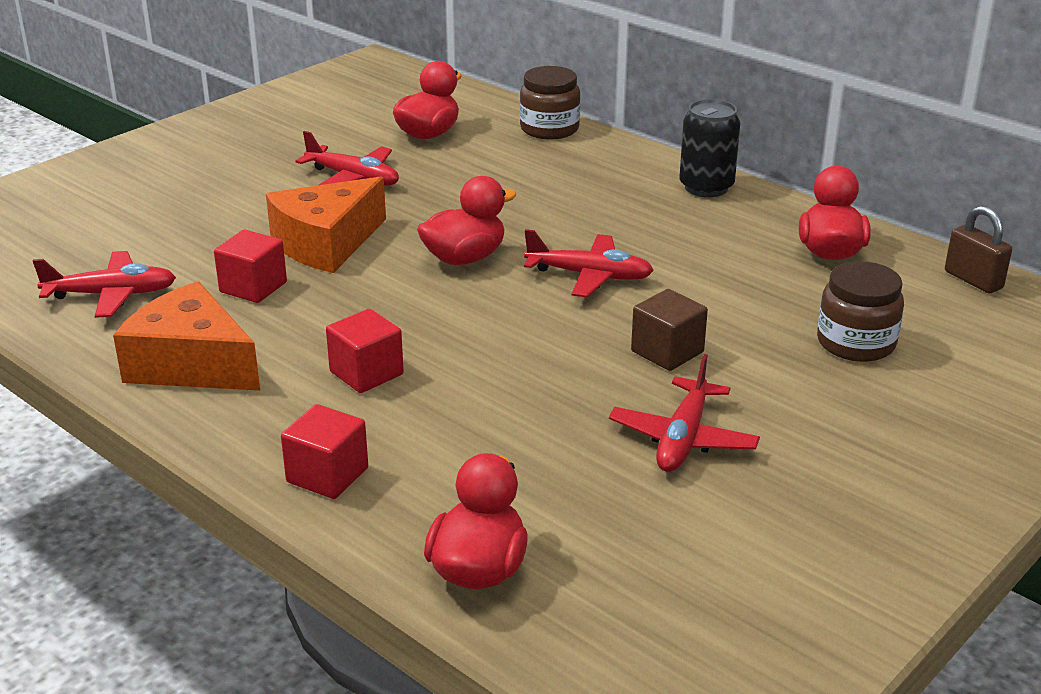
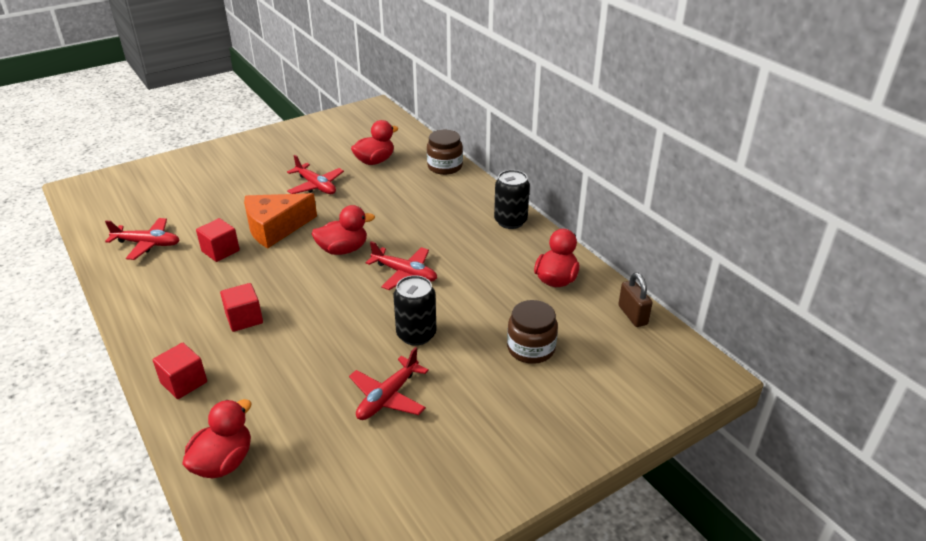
camera: 15 degrees right, 5 degrees up
orange cheese [113,281,260,391] -> none
brown cube [631,289,708,371] -> black can [393,275,437,346]

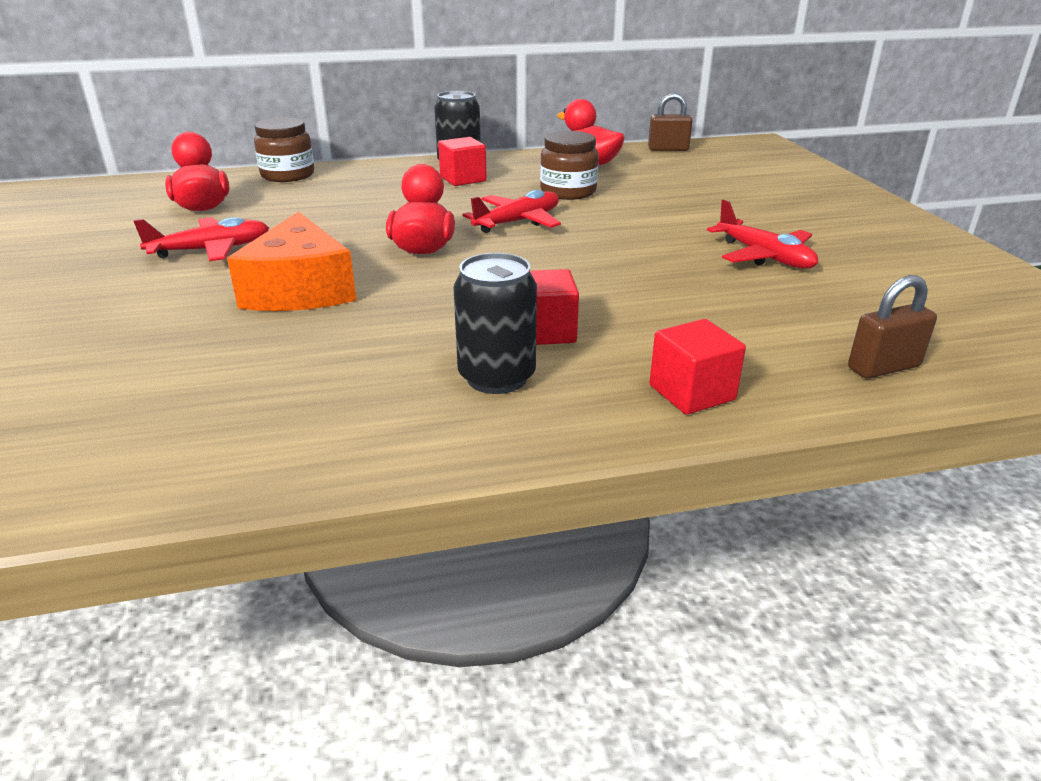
camera: 70 degrees left, 5 degrees down
red plane [105,218,180,260] -> none
red duck [182,399,251,478] -> brown padlock [848,275,937,379]
red cube [196,218,240,262] -> red cube moved to [438,137,487,186]
black can [393,275,437,346] -> black can moved to [453,253,537,394]
brown jar [507,300,558,364] -> brown jar moved to [540,131,599,200]

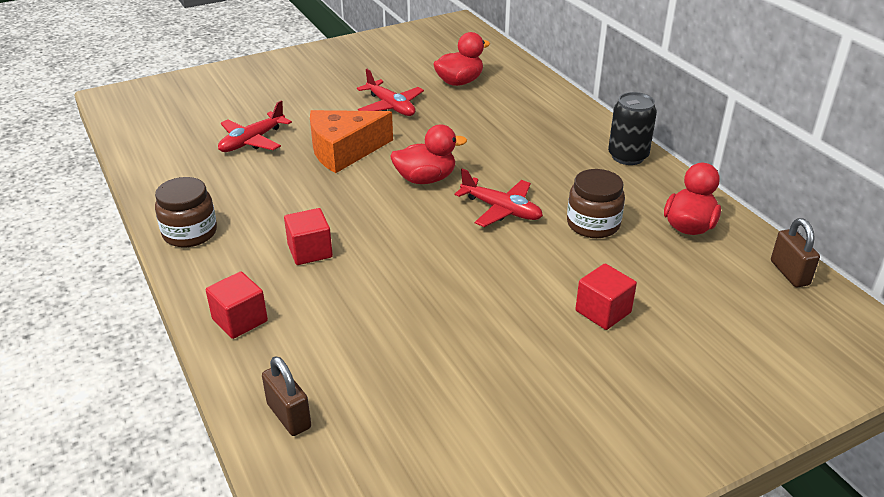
camera: 75 degrees right, 5 degrees up
brown jar [254,117,314,182] -> brown jar moved to [155,177,217,247]
red cube [438,137,487,186] -> red cube moved to [575,264,637,330]
black can [453,253,537,394] -> none
red plane [707,200,818,269] -> red plane moved to [218,101,292,152]

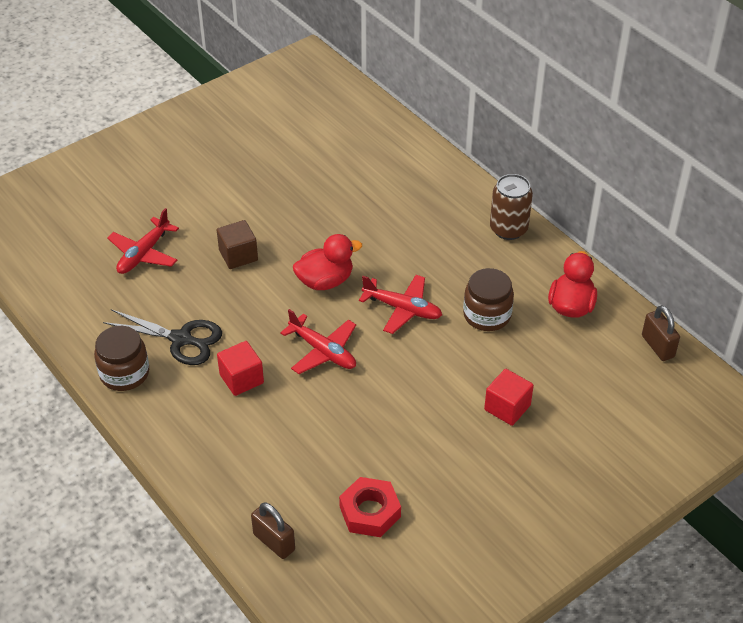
camera: 10 degrees left, 10 degrees up
red cube [206,271,268,339] -> none
orange cheese [310,110,393,173] -> brown cube [217,220,258,269]
red plane [357,69,424,116] -> red plane moved to [280,309,356,374]
red duck [433,32,490,86] -> none
black can [608,92,657,165] -> brown can [490,174,533,240]
none -> black scissors [103,309,222,365]
none -> red nut [339,477,401,537]

